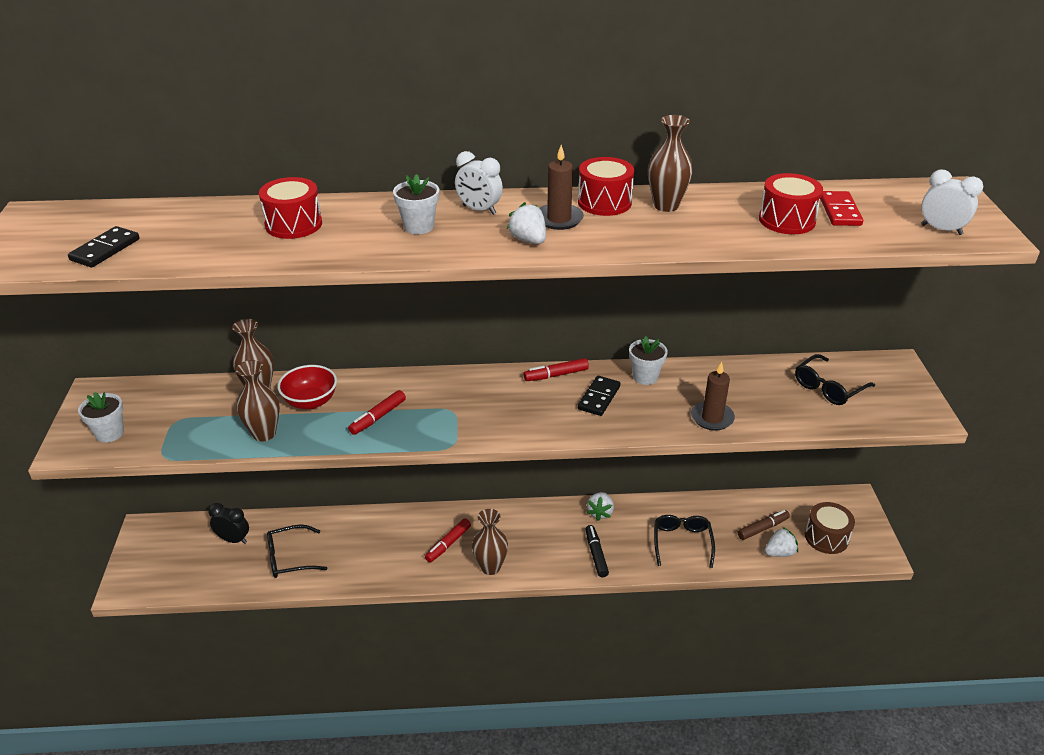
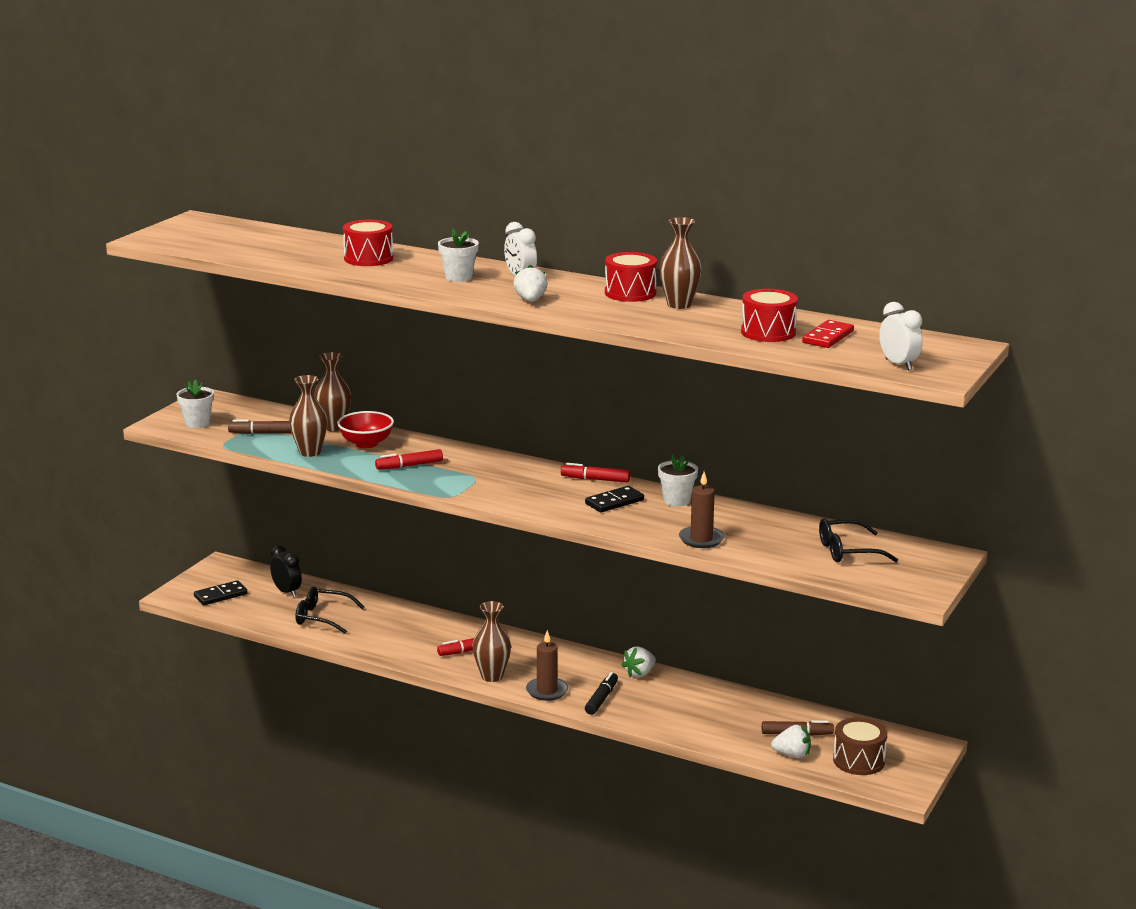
camera: 30 degrees right, 15 degrees down
black domino [68,226,139,268] -> black domino moved to [194,580,248,605]
brown candle [539,145,584,230] -> brown candle moved to [526,630,568,701]
black glasses [654,515,715,568] -> none
none -> brown marker [228,419,292,434]

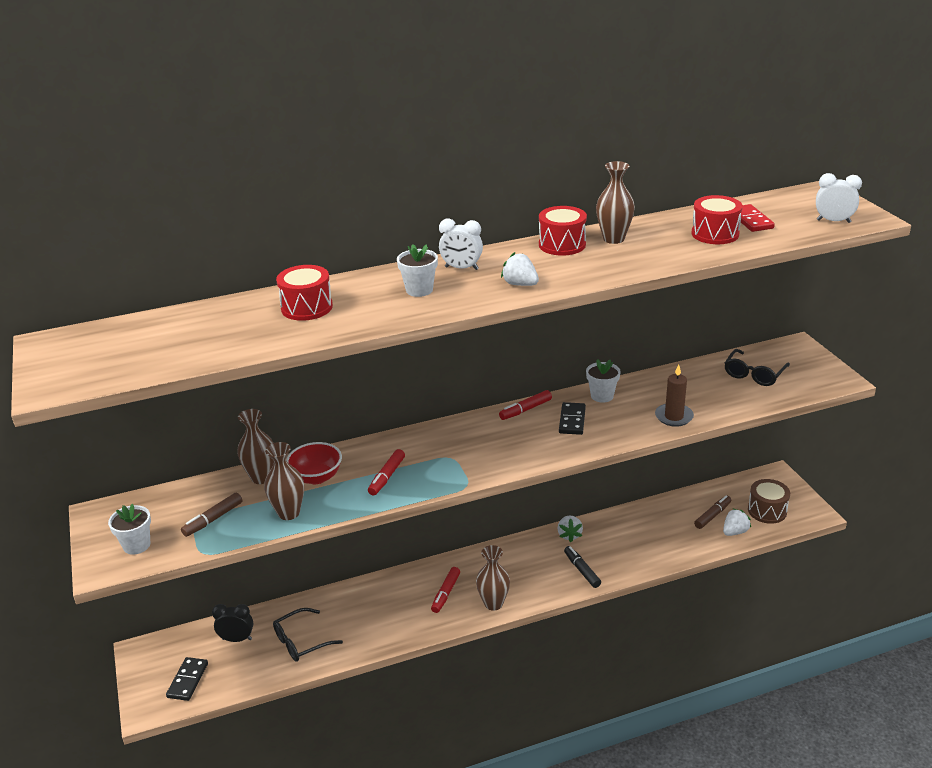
camera: 45 degrees left, 10 degrees up
brown candle [526,630,568,701] -> none

